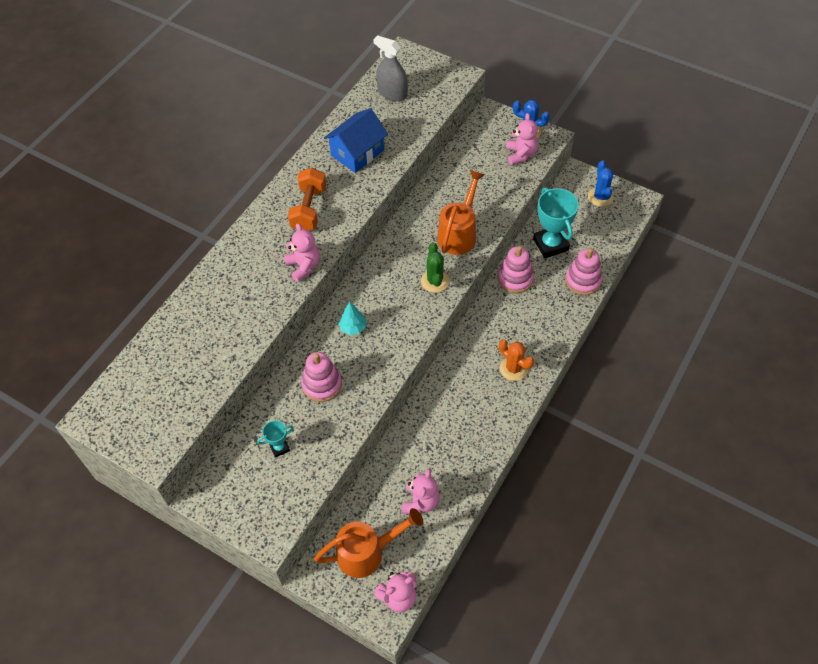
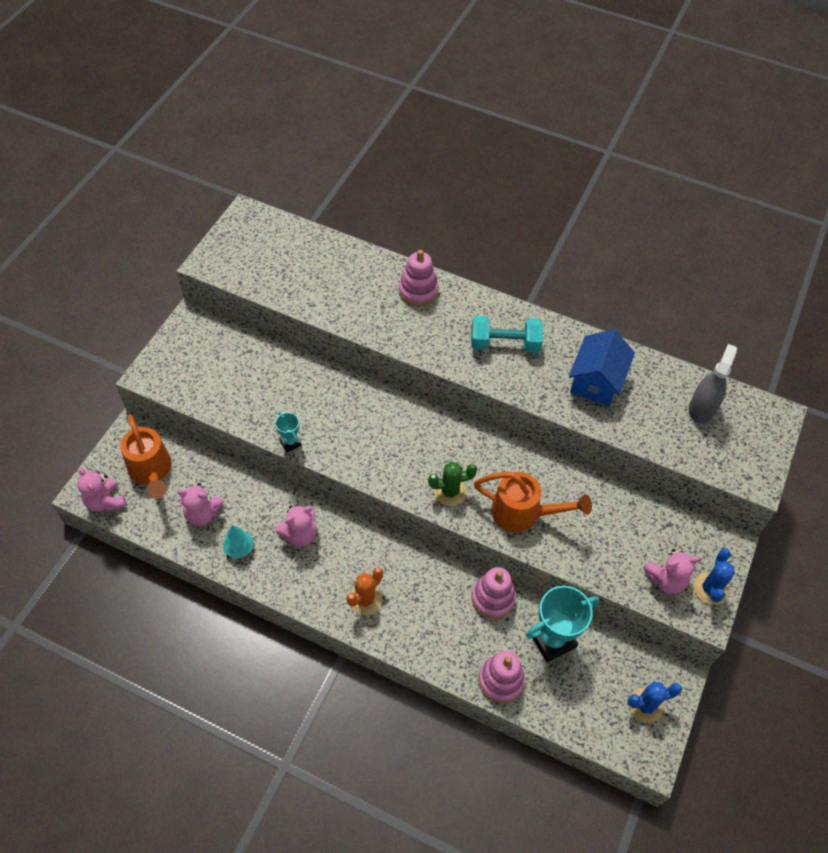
camera: 80 degrees right, 0 degrees up
turquoise trophy [258,420,293,458] -> turquoise trophy moved to [275,412,301,452]
pink teddy bear [284,223,320,282] -> pink teddy bear moved to [276,505,316,546]
orange dumbbell [288,168,326,231] -> turquoise dumbbell [471,316,544,353]
pink stacking toy [301,352,342,402] -> pink stacking toy moved to [399,250,439,306]
blue house [324,108,388,173] -> blue house turned 75 degrees clockwise [569,329,635,406]
turquoise tree [339,302,366,335] -> turquoise tree moved to [222,525,254,558]

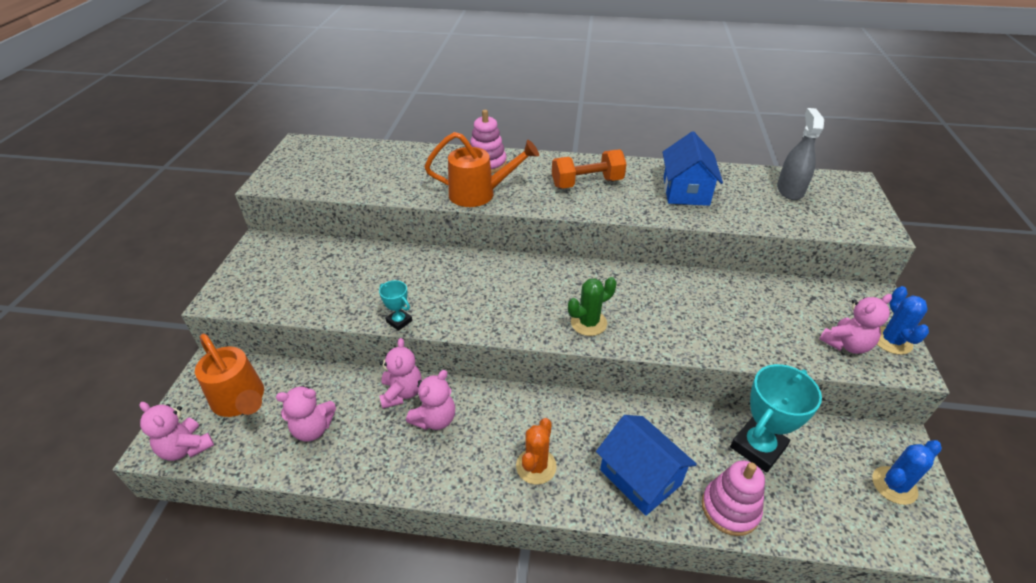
camera: 15 degrees left, 15 degrees down
turquoise tree [222,525,254,558] -> none
turquoise dumbbell [471,316,544,353] -> orange dumbbell [552,149,627,188]
pink stacking toy [471,567,516,619] -> none
orange watering can [474,472,592,532] -> orange watering can moved to [424,132,539,207]
none -> pink teddy bear [379,338,422,409]
none -> blue house [596,415,697,516]

